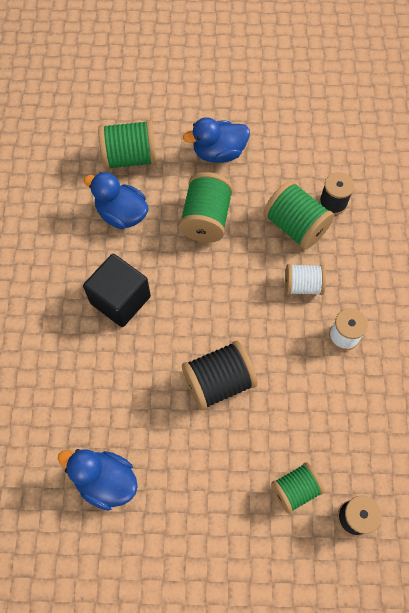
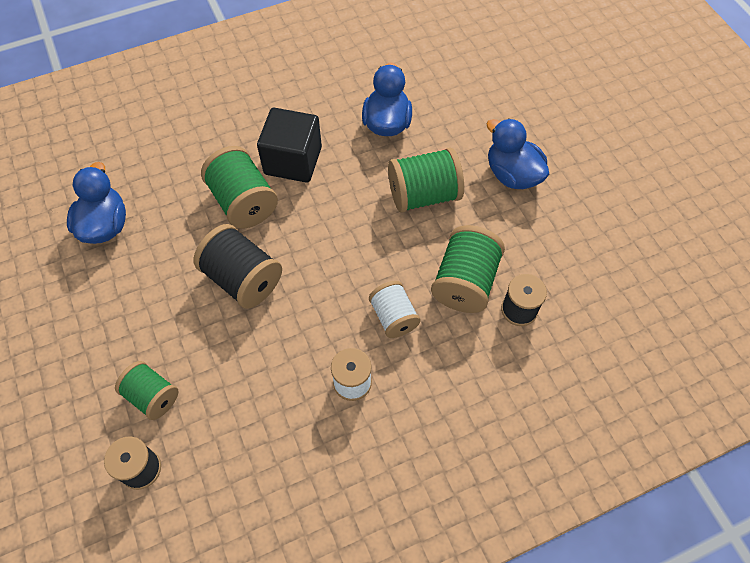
camera: 65 degrees right, 5 degrees down
green spool [98,120,157,170] -> green spool moved to [201,146,278,229]

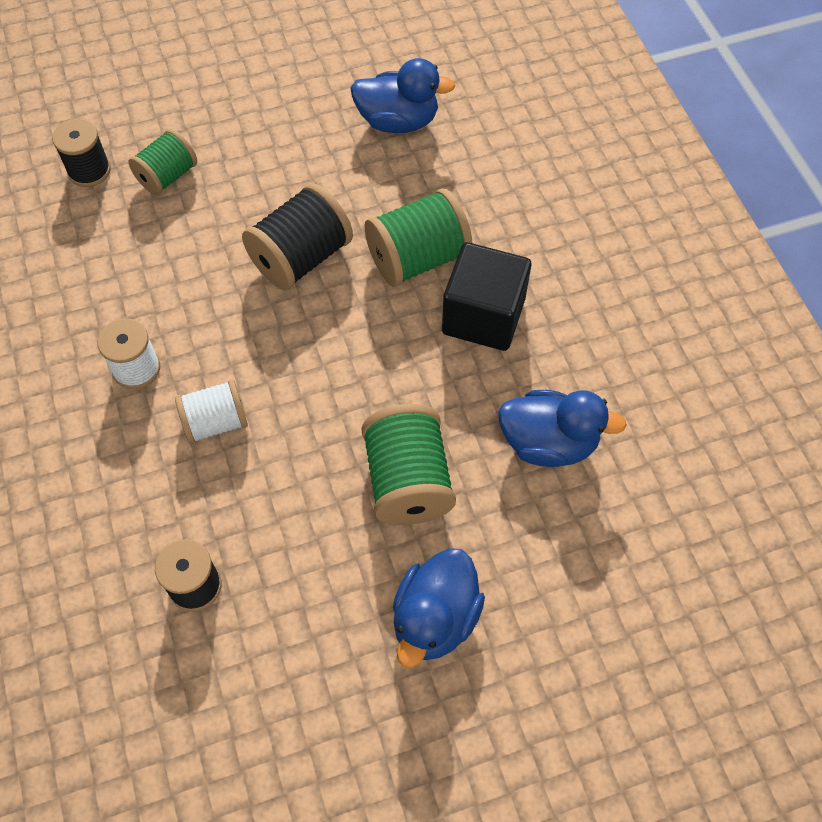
camera: 95 degrees right, 0 degrees up
green spool [431,225,505,313] -> none
blue duck [486,118,549,189] -> blue duck turned 150 degrees clockwise [393,548,485,668]

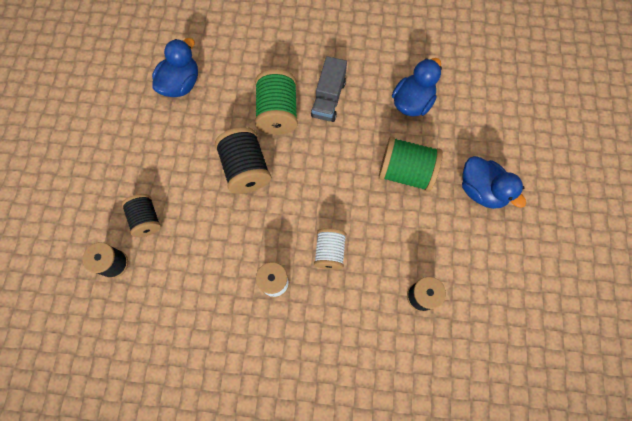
camera: 65 degrees left, 10 degrees up
green spool [128,129,197,195] -> black spool [122,194,161,237]
black cube [442,242,531,351] -> grey truck [311,56,347,122]

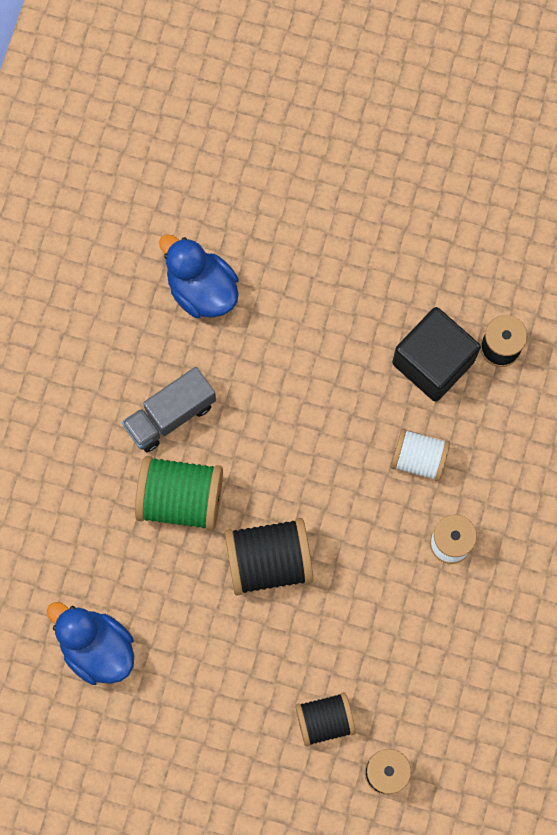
camera: 80 degrees left, 5 degrees up
grey truck [311,56,347,122] -> grey truck turned 120 degrees clockwise [122,367,216,452]
green spool [379,137,443,192] -> none
blue duck [462,156,526,209] -> none
none -> black cube [392,307,481,402]

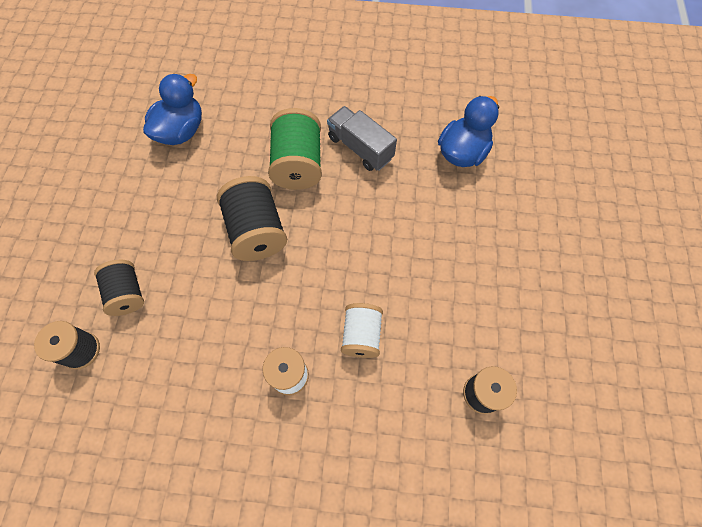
camera: 80 degrees right, 10 degrees down
black cube [392,307,481,402] -> none

